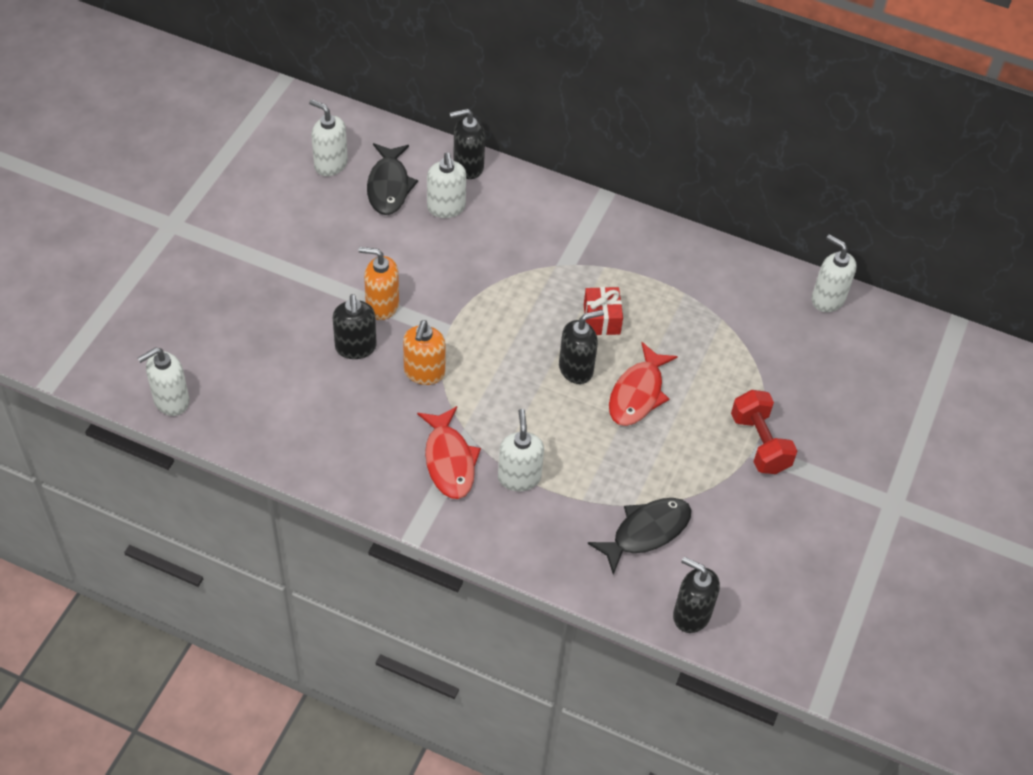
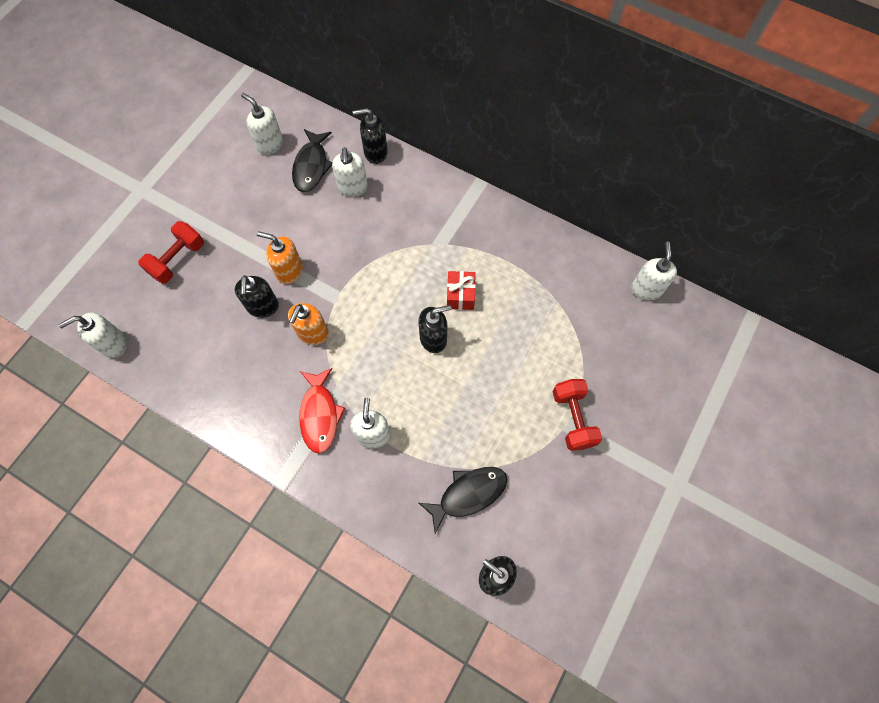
camera: 10 degrees right, 15 degrees up
red fish [609,342,678,426] -> none
white soap dispenser [811,235,857,312] -> white soap dispenser turned 45 degrees clockwise [631,242,677,300]
none -> red dumbbell [138,221,204,284]

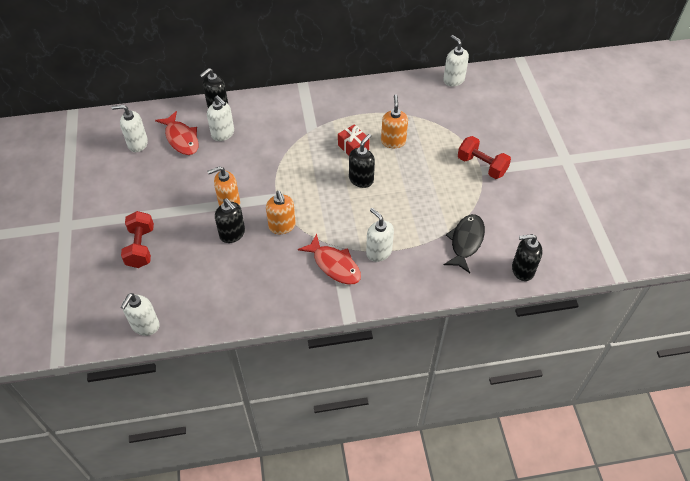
camera: 40 degrees left, 15 degrees down
black fish [292,129,332,192] -> red fish [155,111,199,155]
none -> orange soap dispenser [381,95,408,148]

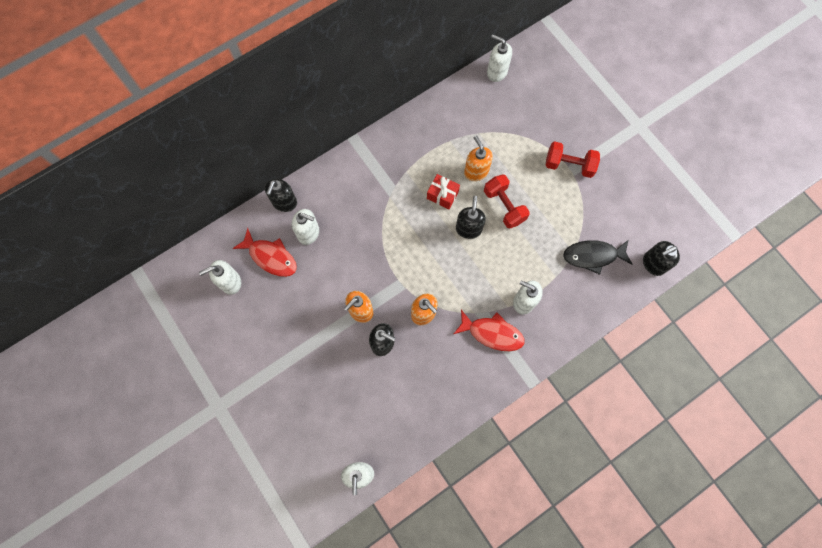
camera: 25 degrees left, 20 degrees up
red dumbbell [121,211,154,268] -> red dumbbell moved to [484,174,530,229]
black fish [444,214,485,273] -> black fish turned 90 degrees counterclockwise [563,240,632,275]

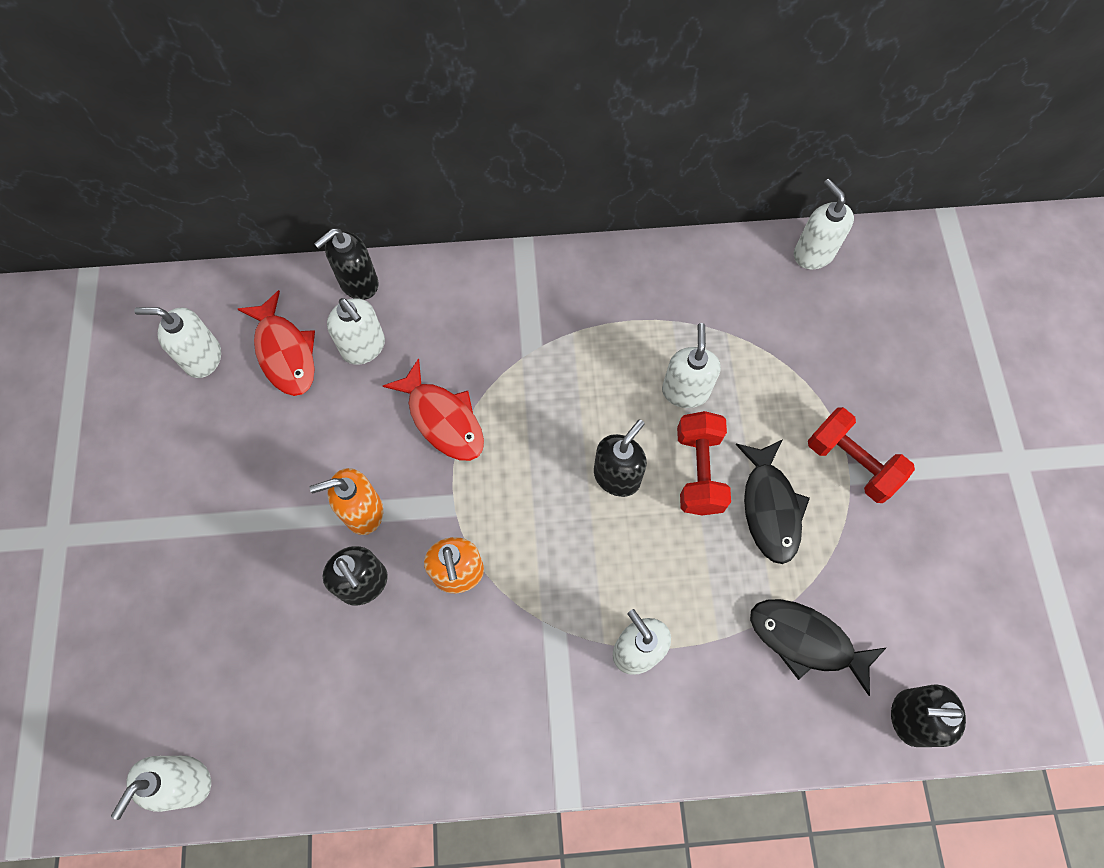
camera: 30 degrees right, 5 degrees down
red gift [427,174,460,209] -> none
red fish [454,310,525,351] -> red fish moved to [383,358,484,461]
orange soap dispenser [464,136,493,181] -> white soap dispenser [662,323,721,408]
none -> black fish [735,440,810,564]

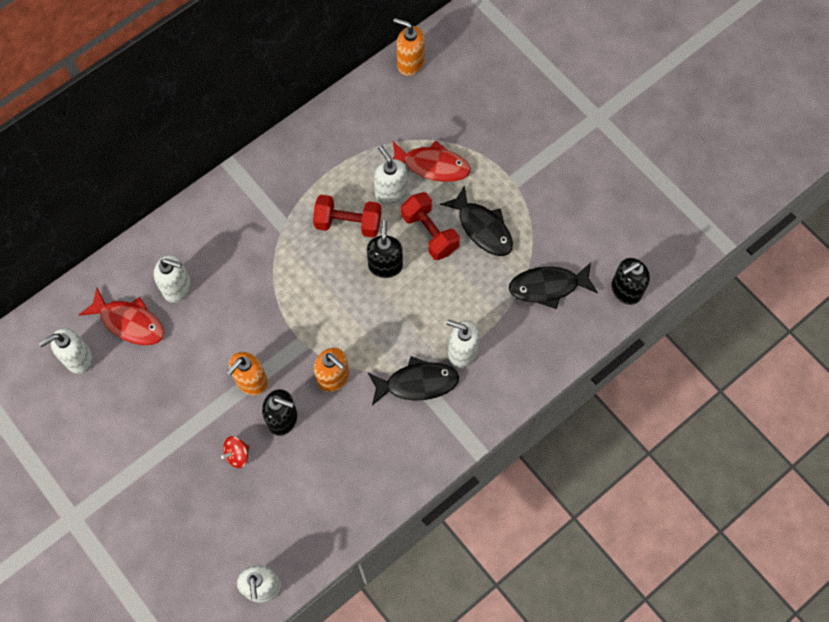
camera: 35 degrees left, 0 degrees up
black soap dispenser [314,228,378,300] -> none
red fish [383,358,484,461] -> red fish moved to [392,141,471,182]
white soap dispenser [794,179,854,269] -> orange soap dispenser [394,18,425,76]
red dumbbell [808,407,915,503] -> red dumbbell moved to [313,195,381,238]
none -> red spinning top [221,436,249,468]
none -> black fish [368,356,459,405]

